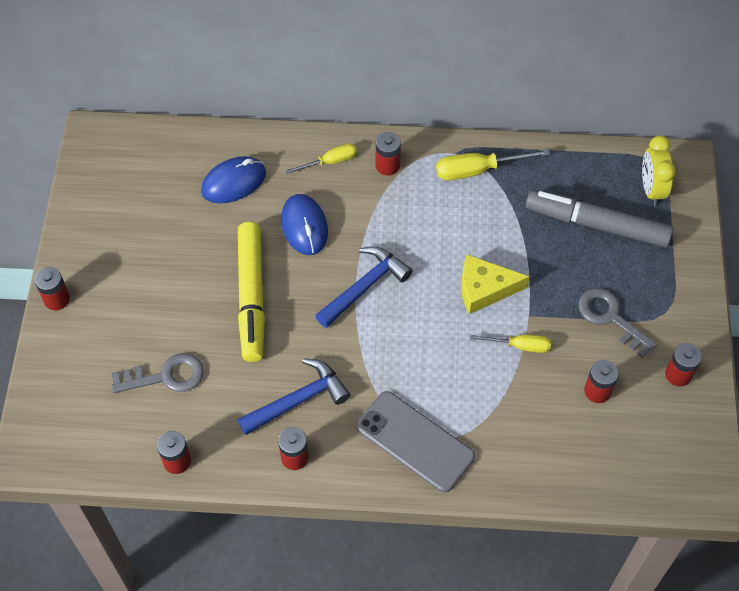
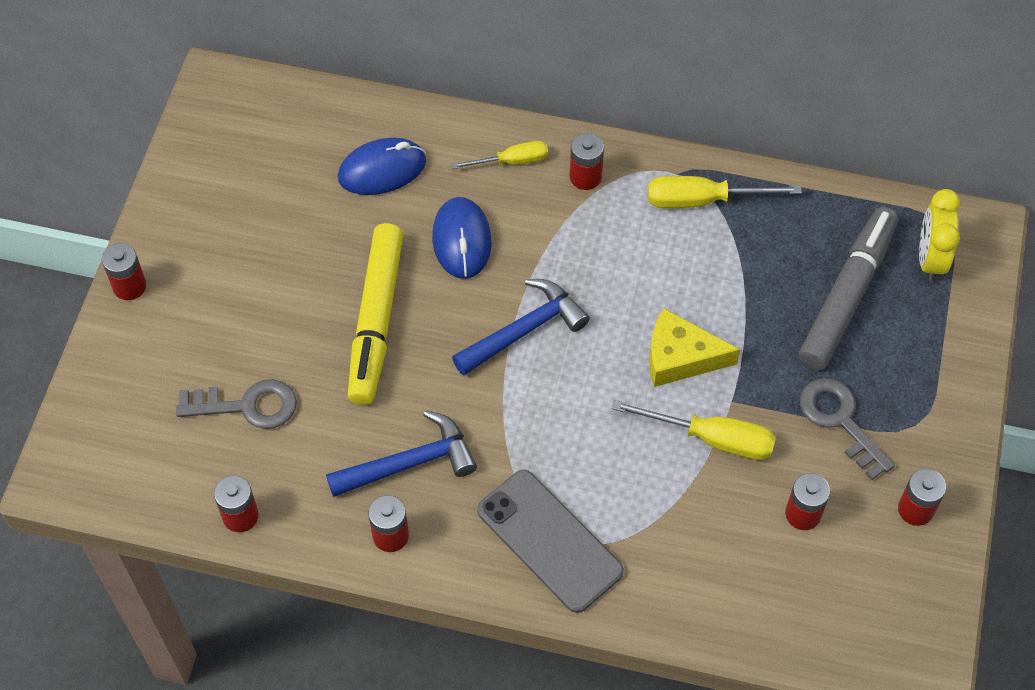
camera: 10 degrees right, 0 degrees up
yellow screwdriver [470,335,551,353] -> yellow screwdriver [612,400,776,460], size x1.54
grey marker [526,190,673,247] -> grey marker turned 90 degrees clockwise [798,207,898,370]

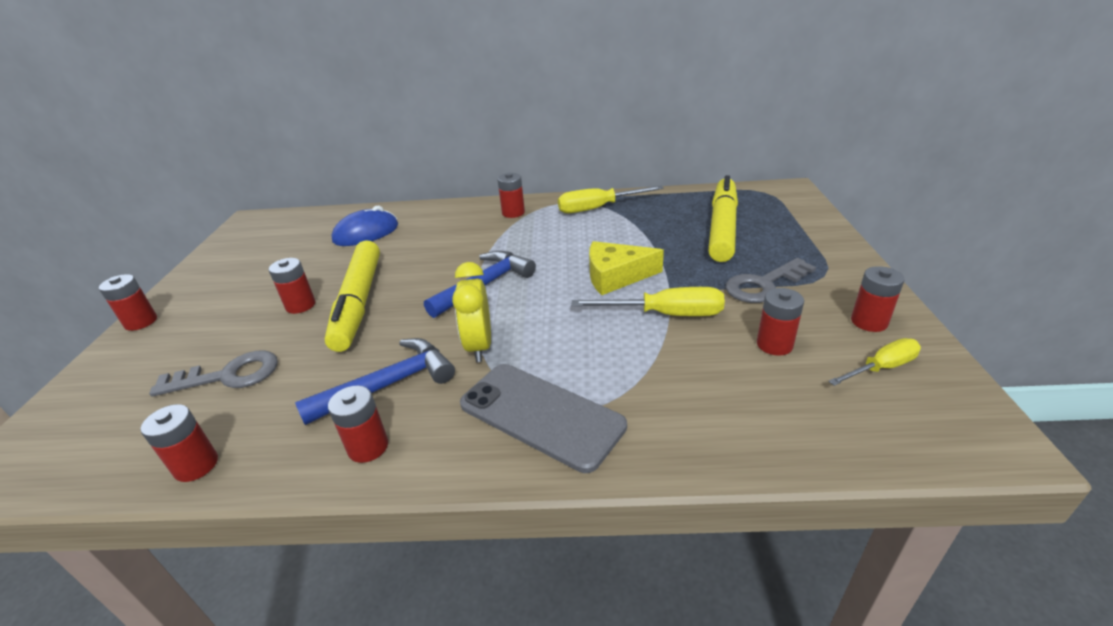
camera: 10 degrees left, 25 degrees down
blue mouse [432,197,492,279] -> none
yellow screwdriver [451,141,548,169] -> yellow screwdriver moved to [828,338,921,386]
grey marker [798,207,898,370] -> yellow marker [708,175,738,262]
grey key [800,378,895,480] -> grey key turned 75 degrees counterclockwise [726,258,816,303]
yellow clock [919,189,960,282] -> yellow clock moved to [452,262,491,362]
none -> red battery [269,258,316,314]

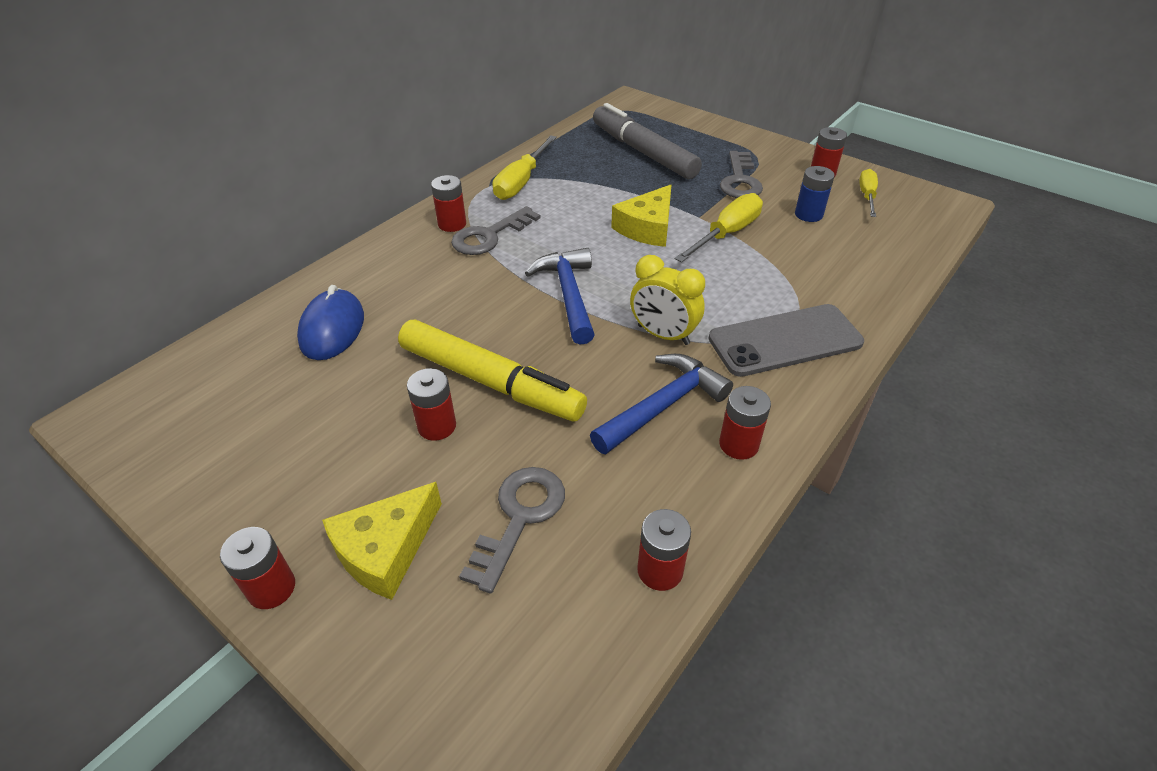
camera: 55 degrees left, 10 degrees up
blue hammer [295,338,455,425] -> blue hammer turned 45 degrees clockwise [590,354,733,454]
yellow marker [708,175,738,262] -> grey marker [593,103,702,179]
red battery [757,288,804,356] -> blue battery [795,166,835,222]
none -> yellow cheese [322,482,442,600]
none -> grey key [451,206,541,255]

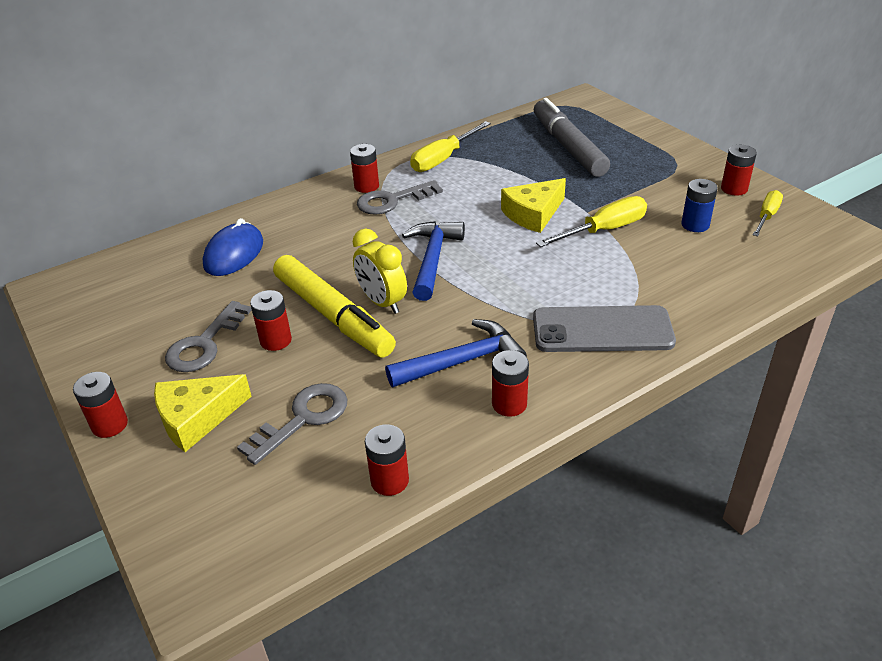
camera: 20 degrees right, 5 degrees down
yellow clock [630,255,705,345] -> yellow clock moved to [353,229,407,314]
grey key [720,151,763,198] -> grey key moved to [165,301,252,372]

